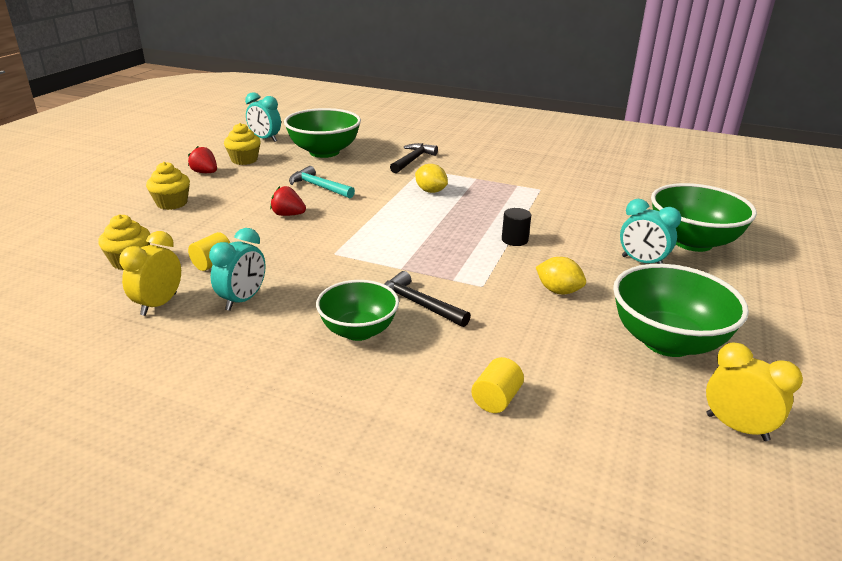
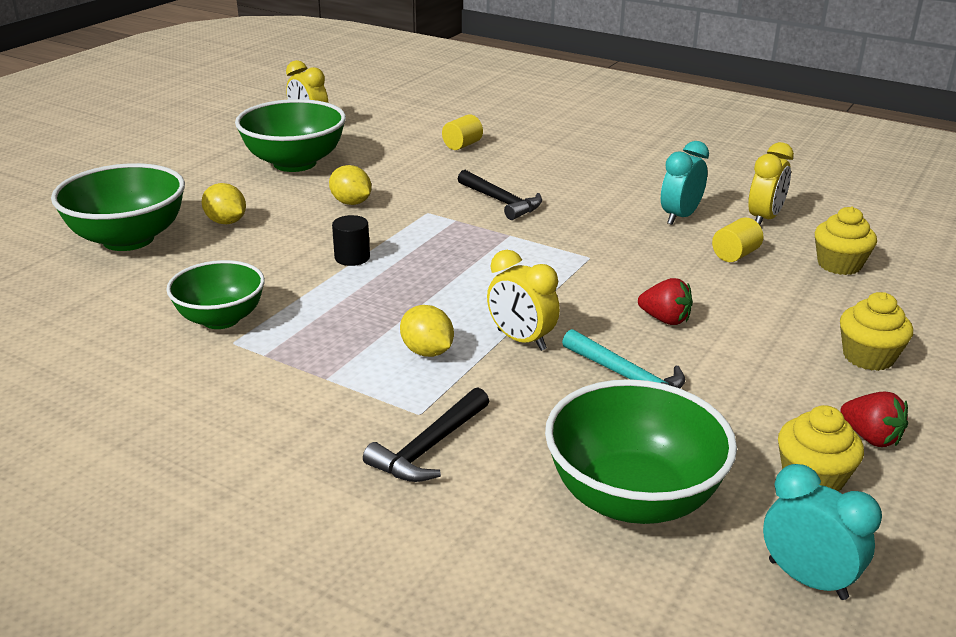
camera: 170 degrees left, 0 degrees up
green bowl [316,280,399,341] -> green bowl moved to [166,260,265,329]
turquoise clock [620,199,681,264] -> yellow lemon [201,183,246,224]
none -> yellow clock [487,250,560,351]

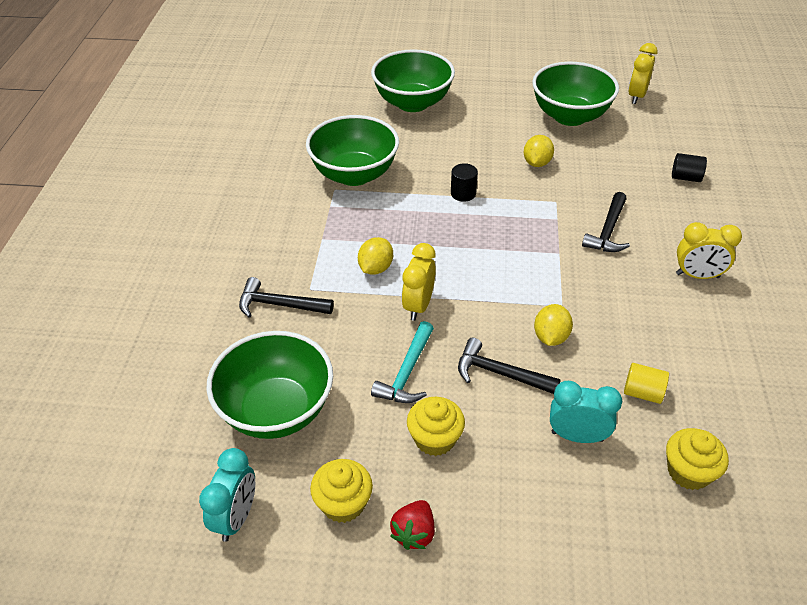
camera: 65 degrees right, 15 degrees up
green bowl [166,260,265,329] -> green bowl [306,115,399,186], size x1.52
yellow lemon [201,183,246,224] -> yellow lemon moved to [534,304,573,346]
yellow cylinder [442,114,483,150] -> black cylinder [672,153,707,182]
red strawberry [638,278,693,325] -> black hammer [458,338,561,394]
turquoise clock [661,141,709,225] -> turquoise clock moved to [550,381,622,443]
yellow clock [748,142,794,225] -> yellow clock moved to [676,222,742,279]
yellow cupcake [840,292,913,371] -> yellow cupcake moved to [407,397,465,456]

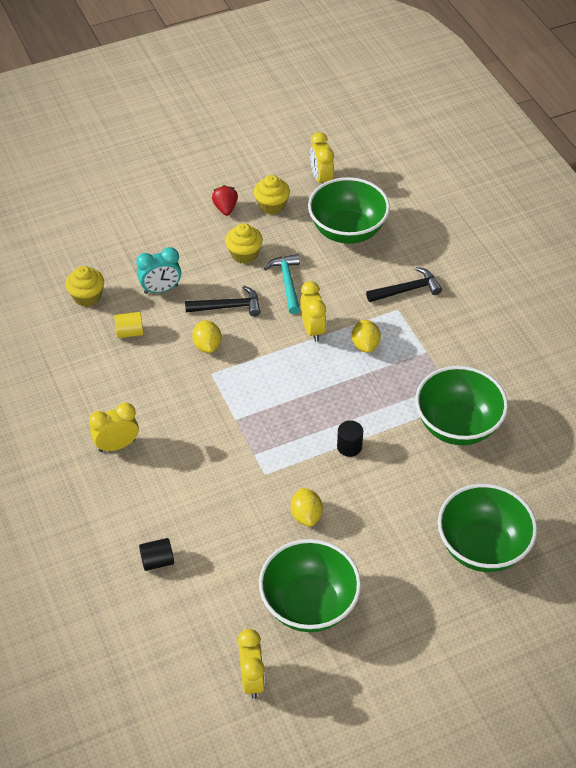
camera: 150 degrees right, 5 degrees up
turquoise clock [199,448,255,542] -> yellow clock [310,132,334,183]
black hammer [582,192,630,252] -> none

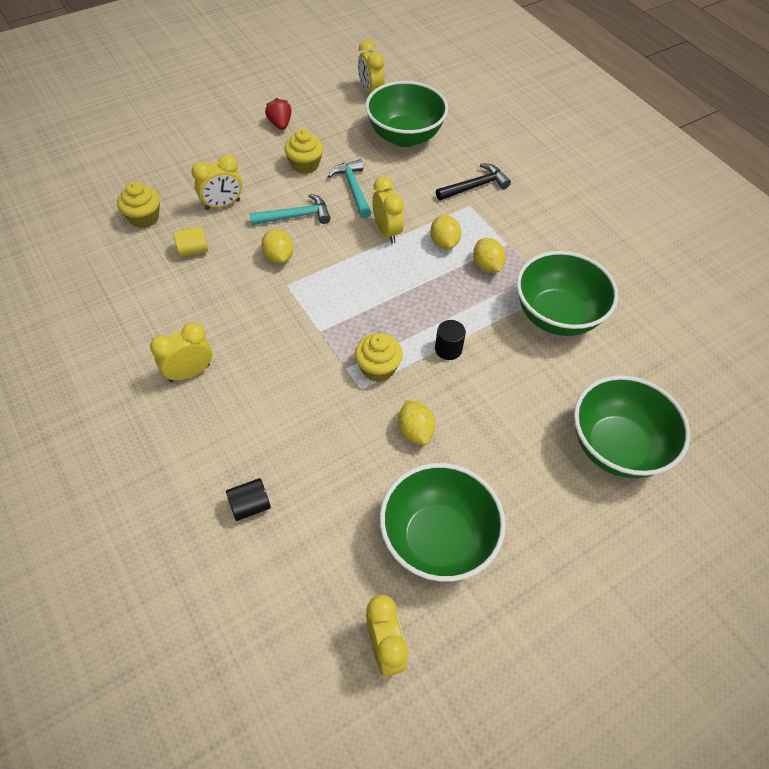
camera: 10 degrees left, 5 degrees up
turquoise clock [136,247,181,294] -> yellow clock [191,154,242,210]
black hammer [185,286,261,317] -> turquoise hammer [249,194,331,225]
yellow cupcake [254,175,290,214] -> yellow cupcake moved to [355,333,403,382]
none -> yellow lemon [473,238,506,273]

